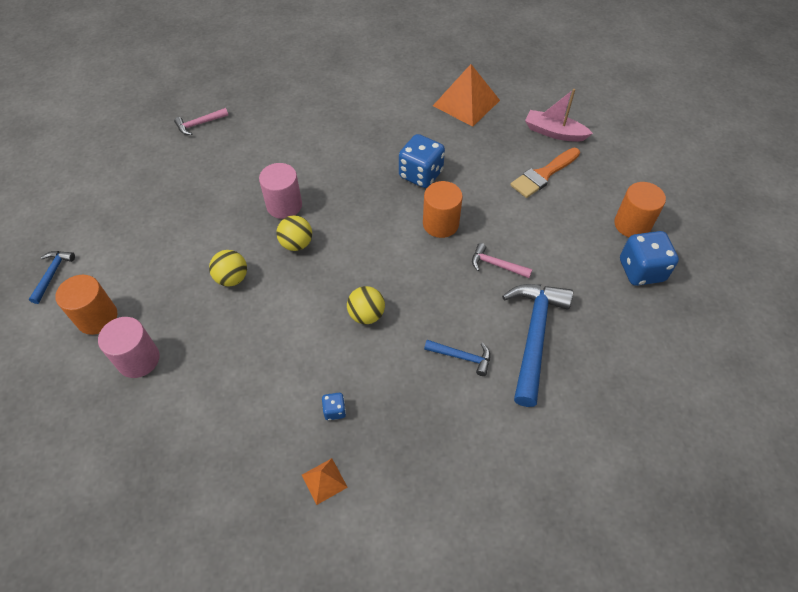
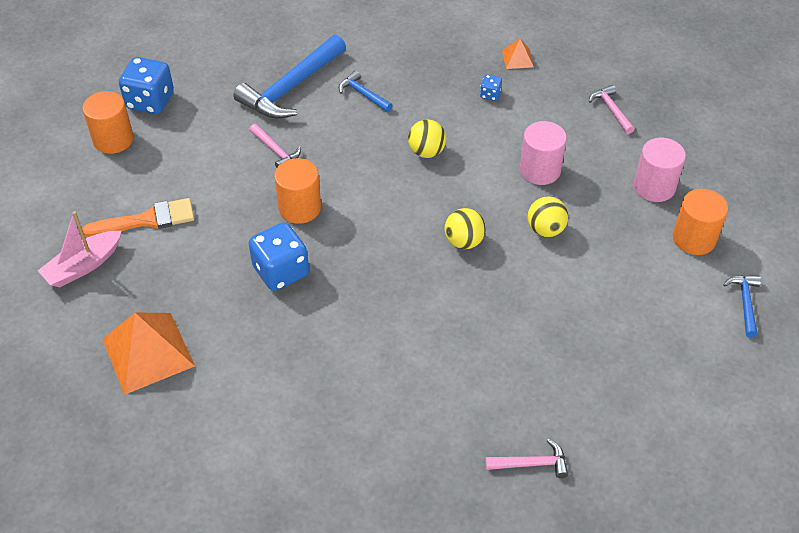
camera: 155 degrees left, 5 degrees down
blue hammer [29,251,75,304] -> blue hammer turned 150 degrees clockwise [723,275,761,338]
pink cylinder [259,163,302,219] -> pink cylinder moved to [520,121,567,185]
pink boat [525,89,593,142] -> pink boat turned 90 degrees clockwise [38,211,122,287]
none -> pink hammer [589,85,635,134]

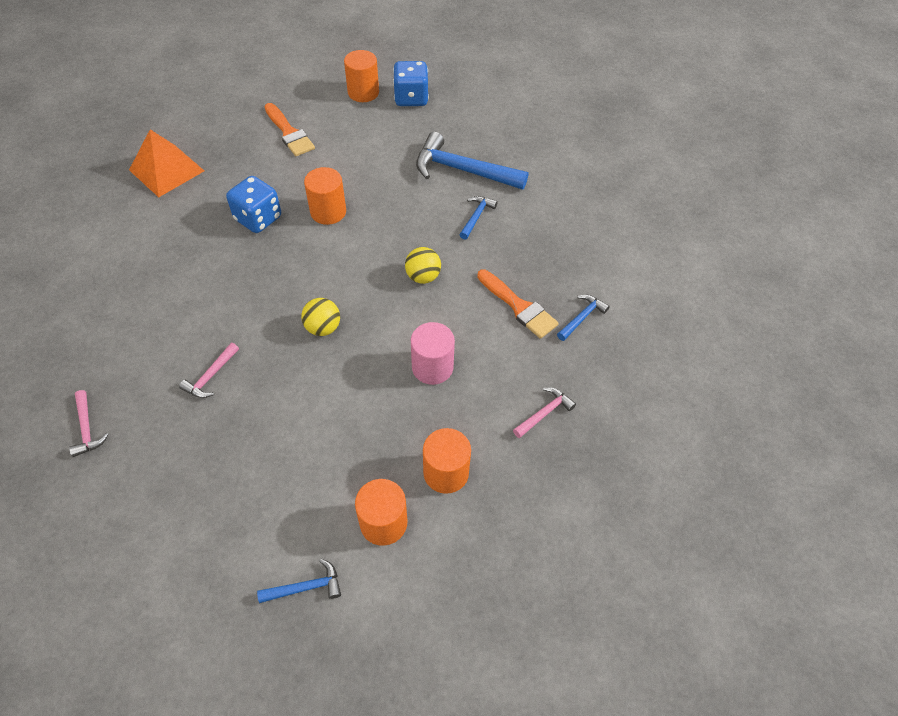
camera: 70 degrees right, 5 degrees up
pink boat [38,211,122,287] -> none
pink hammer [249,124,301,168] -> pink hammer moved to [179,343,239,398]
blue dice [480,75,502,101] -> orange brush [477,270,559,339]
orange pyramid [502,38,534,69] -> blue hammer [557,295,610,341]
yellow ball [527,196,569,237] -> none
pink cylinder [634,138,686,202] -> orange cylinder [423,428,471,494]

